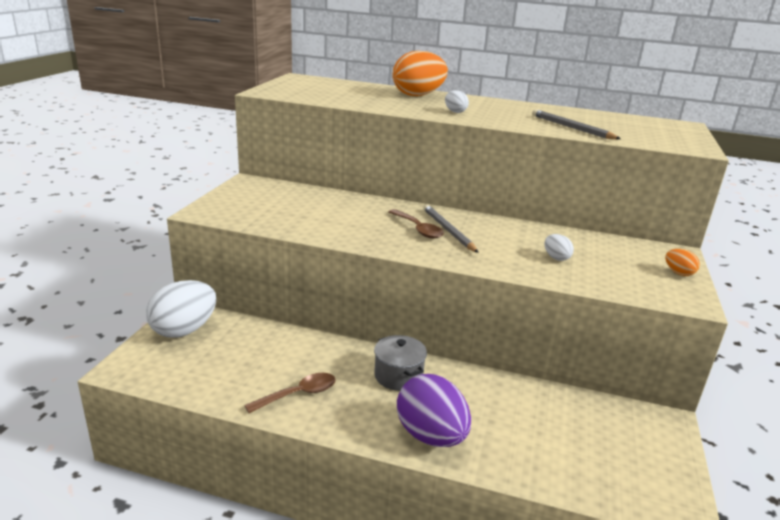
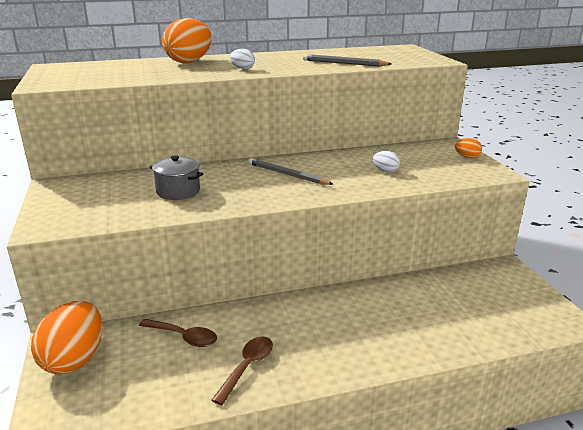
camera: 30 degrees left, 0 degrees up
white egg [146,280,216,338] -> orange egg [31,301,102,374]
grey pot [374,335,427,391] -> grey pot moved to [150,155,203,200]
brown spoon [389,209,444,239] -> brown spoon moved to [139,319,217,347]
purple egg [397,374,471,447] -> none

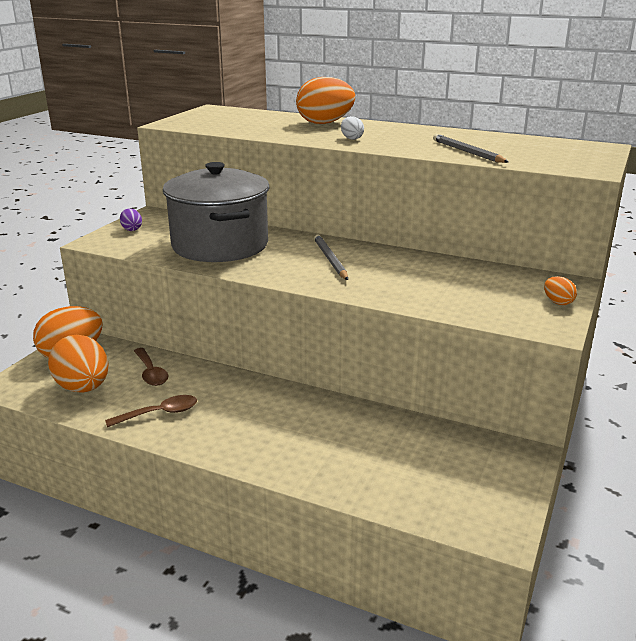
camera: 40 degrees right, 0 degrees up
grey pot [150,155,203,200] -> grey pot [163,162,269,262], size x2.24
white egg [373,151,400,173] -> none
none -> orange egg [48,335,109,392]
none -> purple egg [120,208,142,231]

